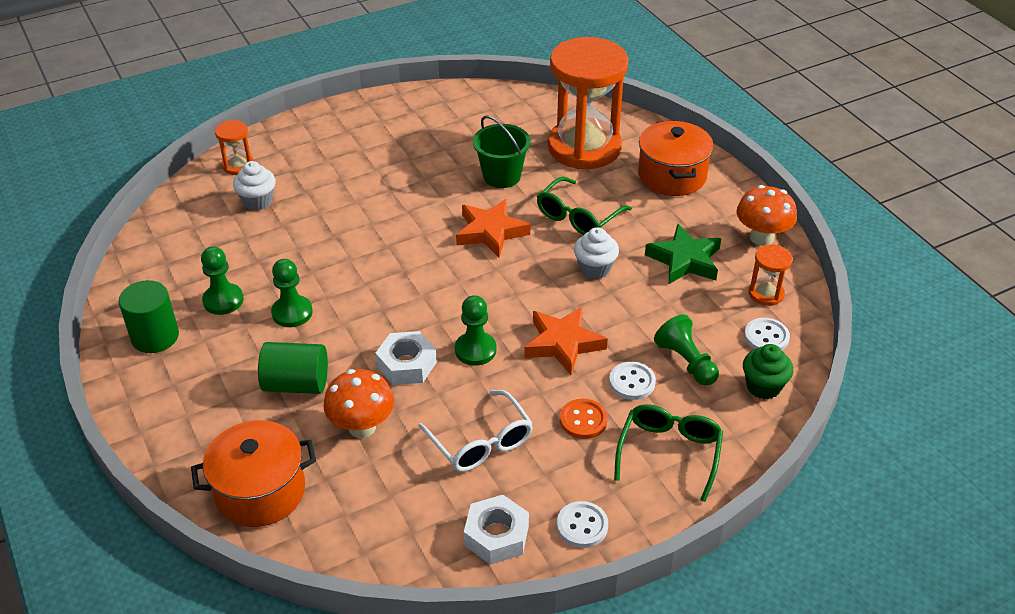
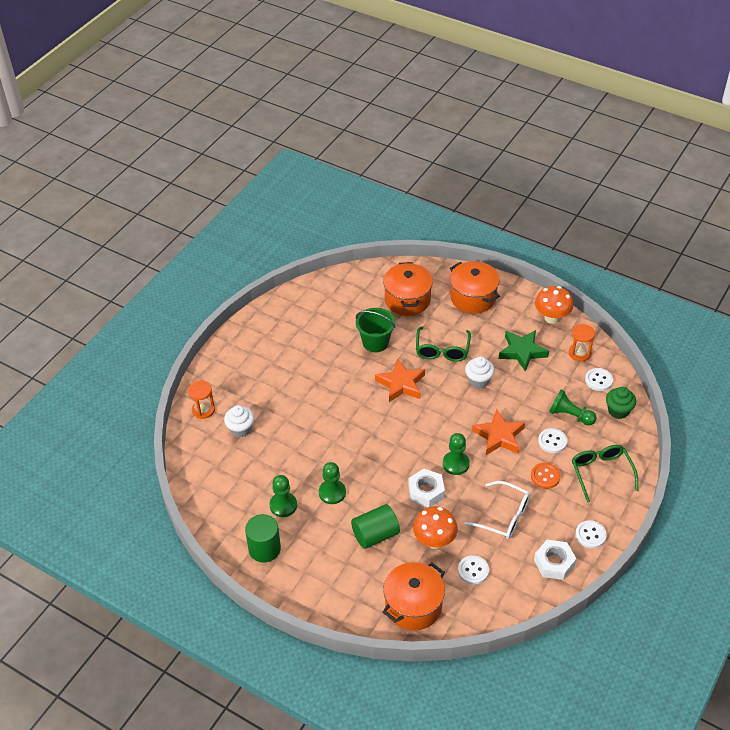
camera: 30 degrees left, 5 degrees up
orange hourglass [548,37,628,169] -> orange pot [383,262,433,316]
none -> white button [458,555,489,585]

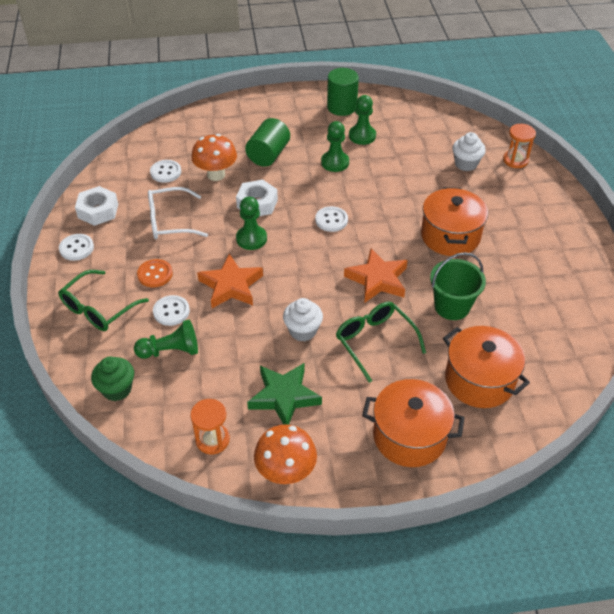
camera: 140 degrees right, 0 degrees up
orange pot [382,562,445,631] -> orange pot moved to [421,187,488,256]
green glasses [572,445,639,502] -> green glasses turned 90 degrees clockwise [59,270,149,331]
white button [585,368,613,391] -> white button moved to [315,206,348,232]

